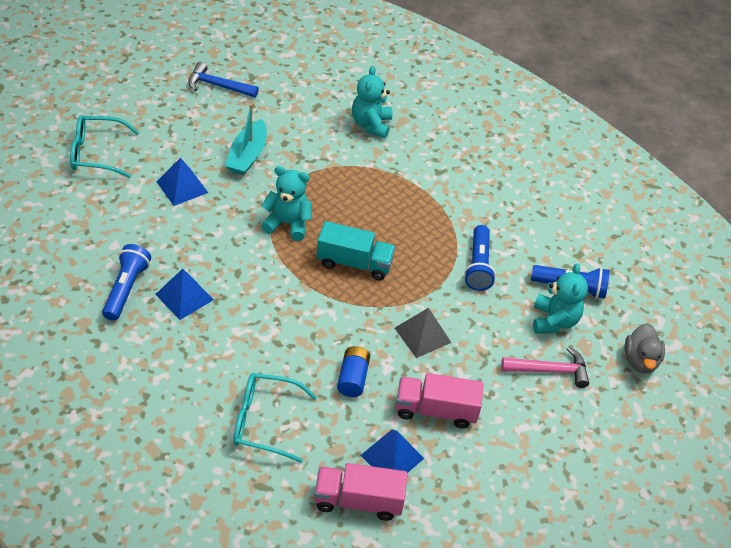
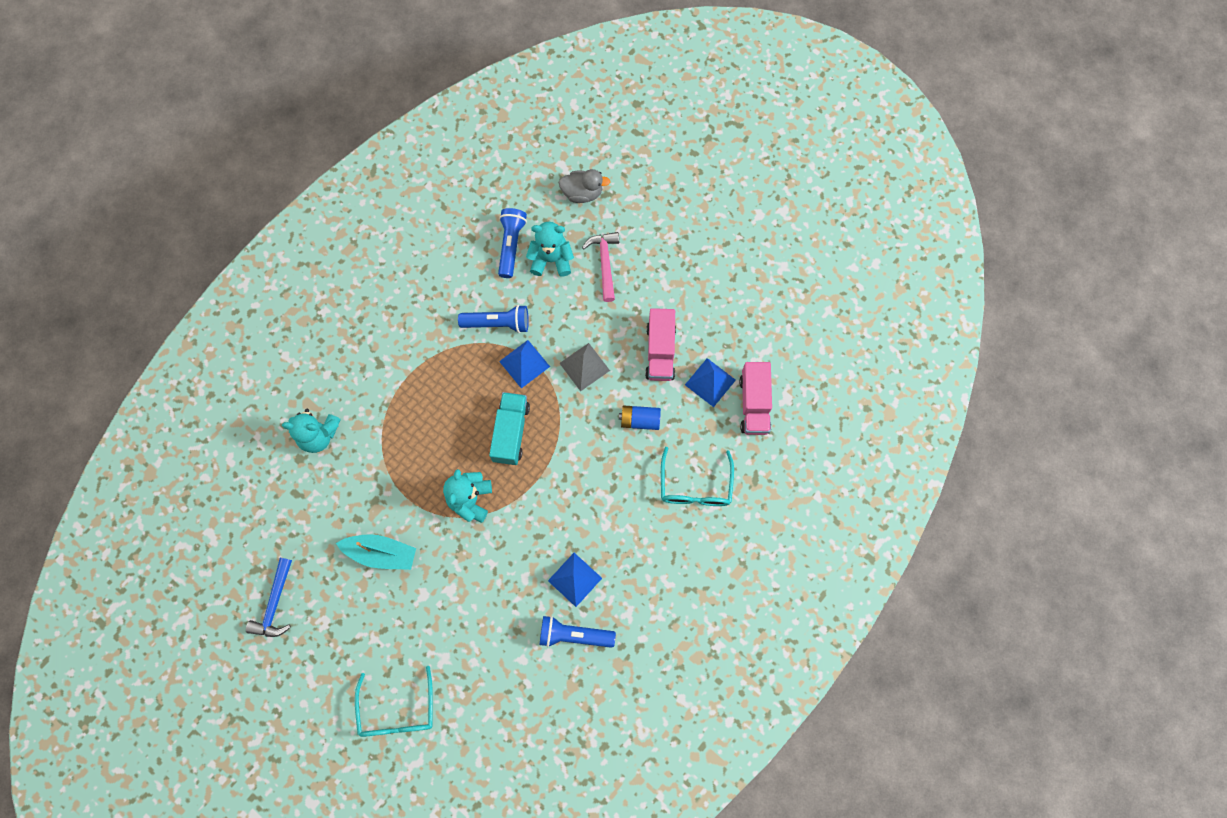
camera: 90 degrees left, 25 degrees up
blue pyramid [156,158,208,206] -> blue pyramid moved to [499,340,550,388]

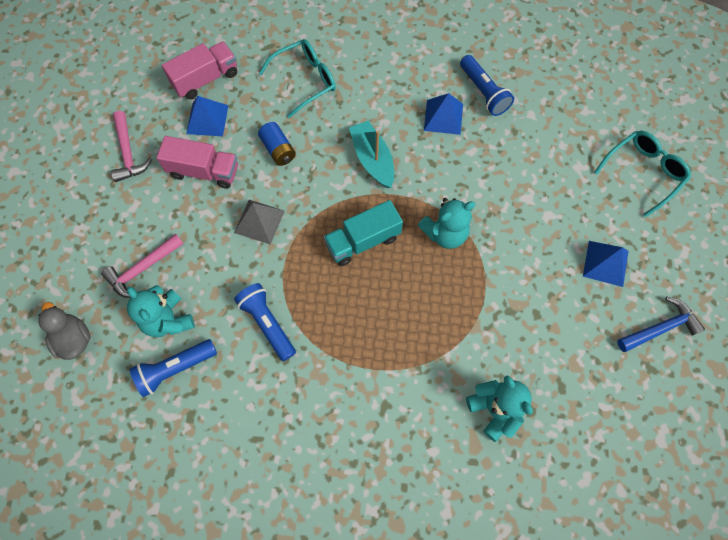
camera: 125 degrees left, 5 degrees down
turquoise boat [336,534,416,570] -> turquoise boat moved to [349,121,394,188]
blue pyramid [499,340,550,388] -> blue pyramid moved to [583,241,629,287]
pink truck [645,308,676,381] -> pink truck turned 45 degrees clockwise [156,136,238,189]
none -> pink hammer [111,111,152,182]

